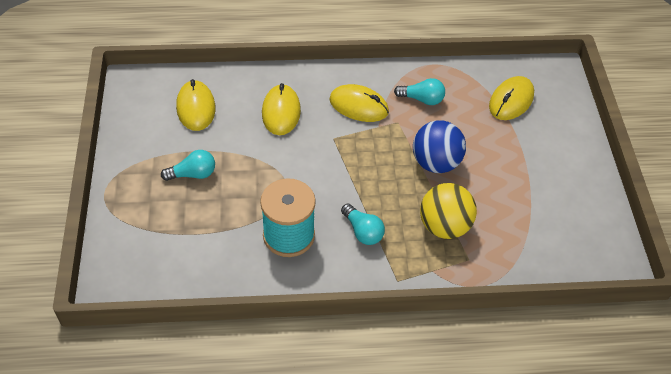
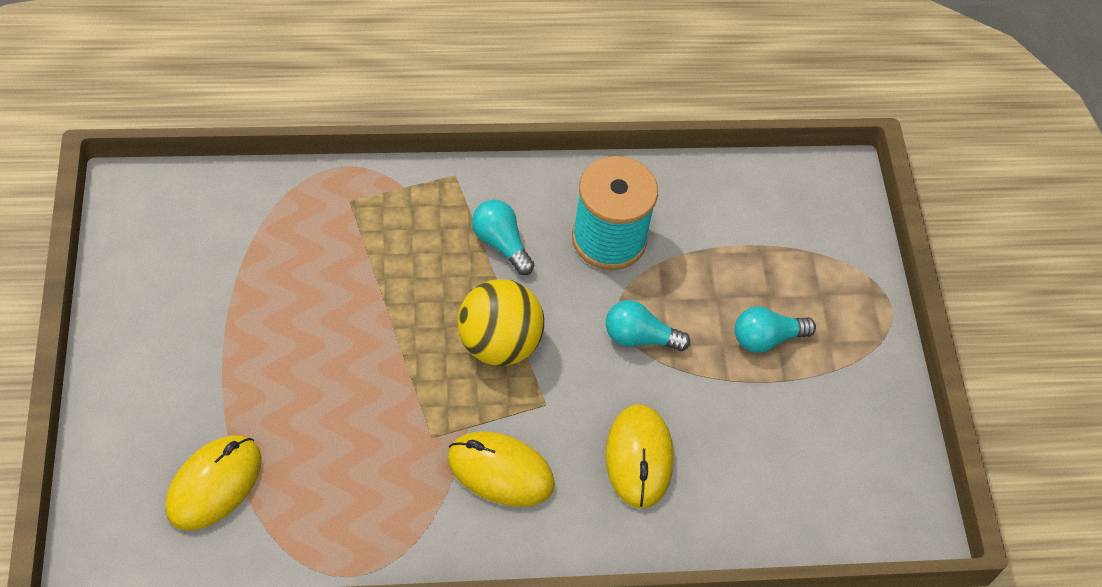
camera: 175 degrees right, 5 degrees up
yellow mouse [176,79,215,131] -> none
turquoise light bulb [394,78,445,105] -> turquoise light bulb moved to [606,300,690,351]
blue ball [413,120,466,173] -> none
yellow ball [420,183,477,239] -> yellow ball moved to [458,279,544,366]

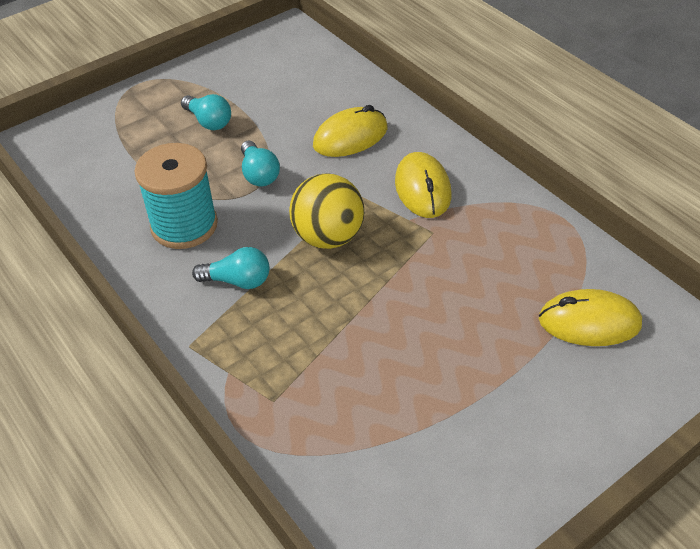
camera: 115 degrees left, 10 degrees down
turquoise light bulb [472,200,534,275] -> turquoise light bulb turned 105 degrees counterclockwise [192,247,270,289]

